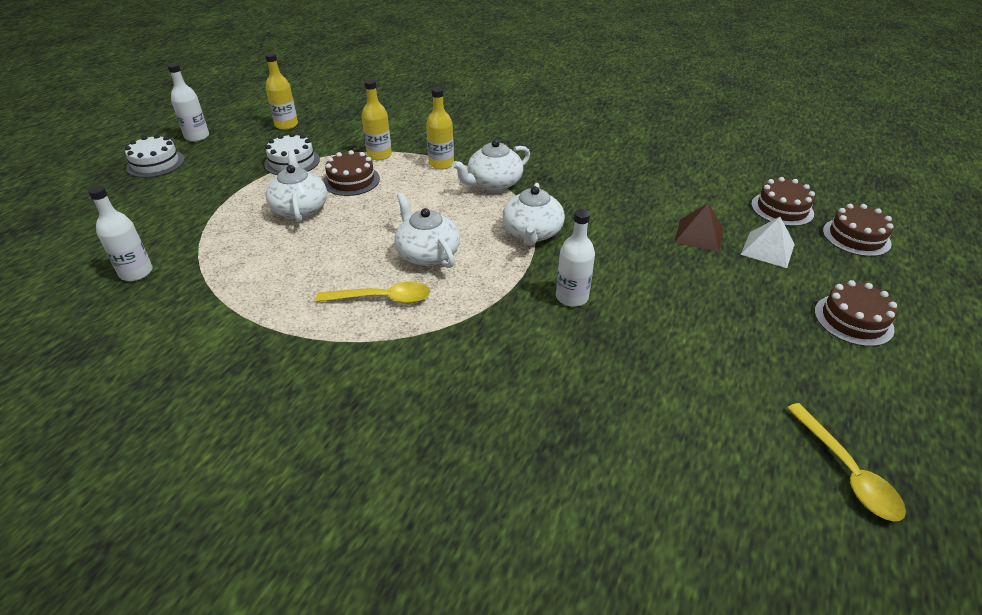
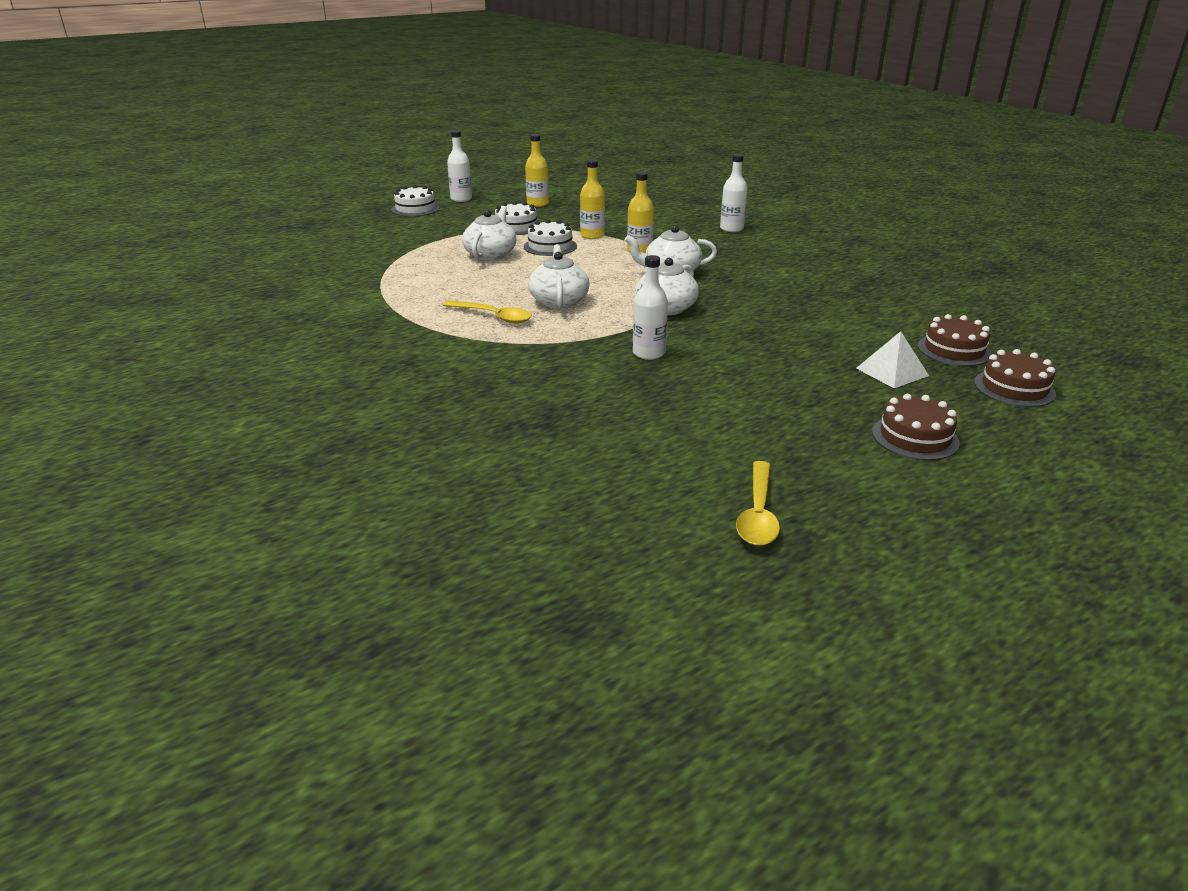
camera: 30 degrees right, 10 degrees down
white bottle [88,185,153,281] -> white bottle moved to [720,154,747,232]
brown cake [323,150,380,196] -> white cake [524,219,577,256]
brown pyramid [674,203,723,252] -> none

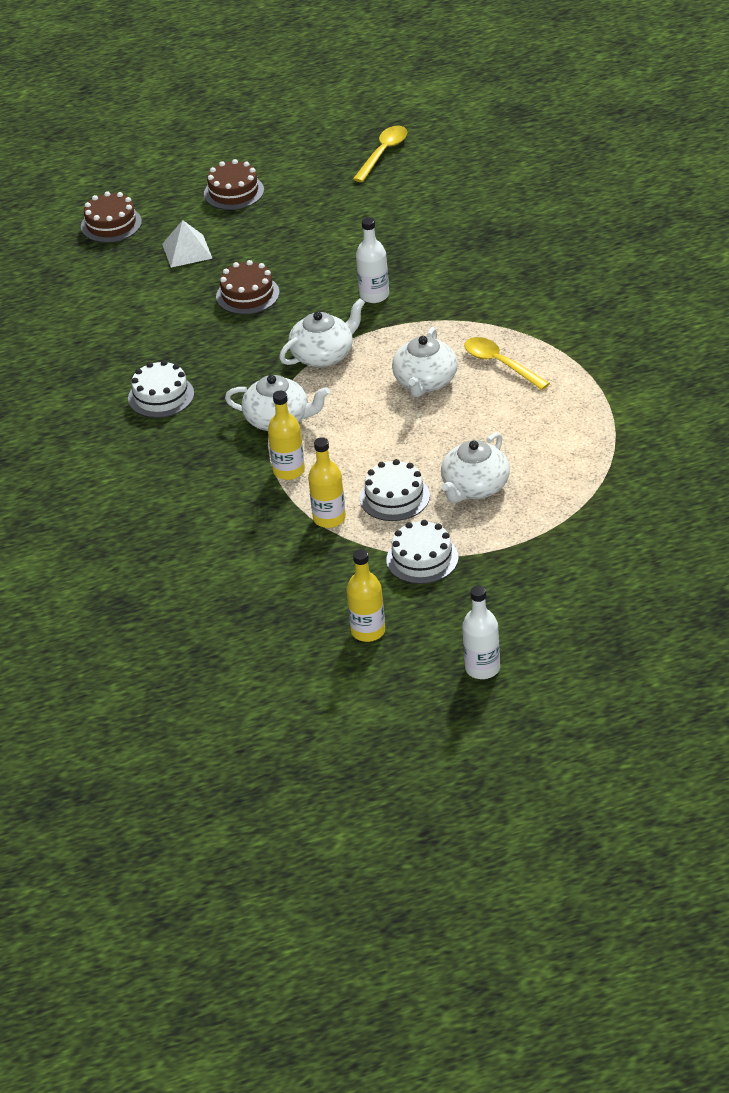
camera: 160 degrees left, 10 degrees up
white cake [391,185,440,217] -> white cake moved to [128,360,194,418]
white bottle [720,154,747,232] -> none
brown cake [918,314,992,366] -> brown cake moved to [216,260,280,314]

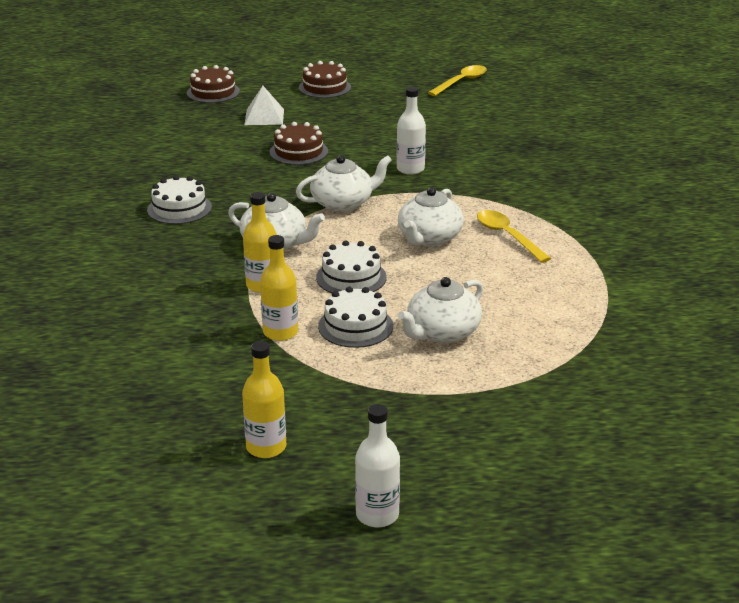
camera: 10 degrees right, 10 degrees down
white cake [386,520,458,584] -> white cake moved to [316,241,387,293]

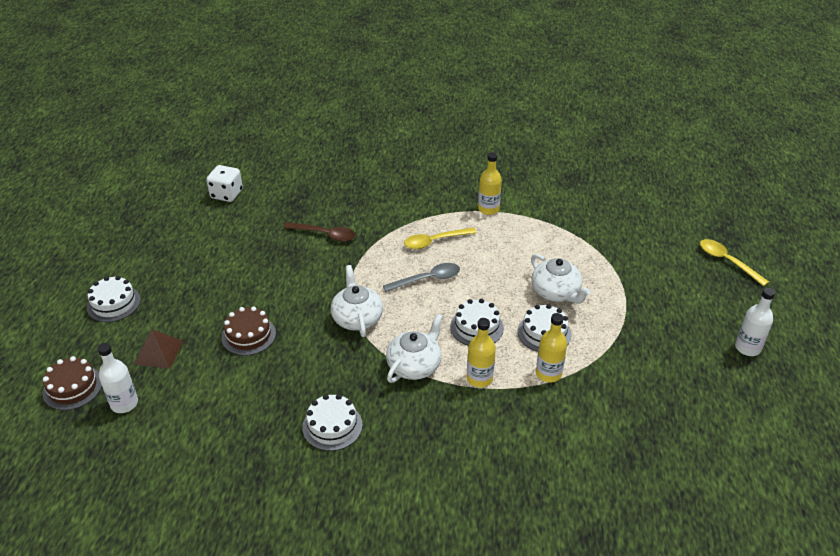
camera: 80 degrees left, 10 degrees up
yellow bottle [242,341,286,458] -> yellow bottle moved to [478,152,502,215]
white pyramid [244,86,284,125] -> brown pyramid [134,329,184,369]
brown cake [299,61,351,98] -> white cake [87,276,141,322]
white bottle [397,87,426,175] -> white bottle moved to [97,343,138,413]
white teapot [398,187,464,246] -> grey spoon [383,263,460,292]
yellow spoon [428,65,487,96] -> yellow spoon moved to [700,239,769,286]
none -> white dice [206,165,243,202]
none -> brown spoon [284,222,356,242]

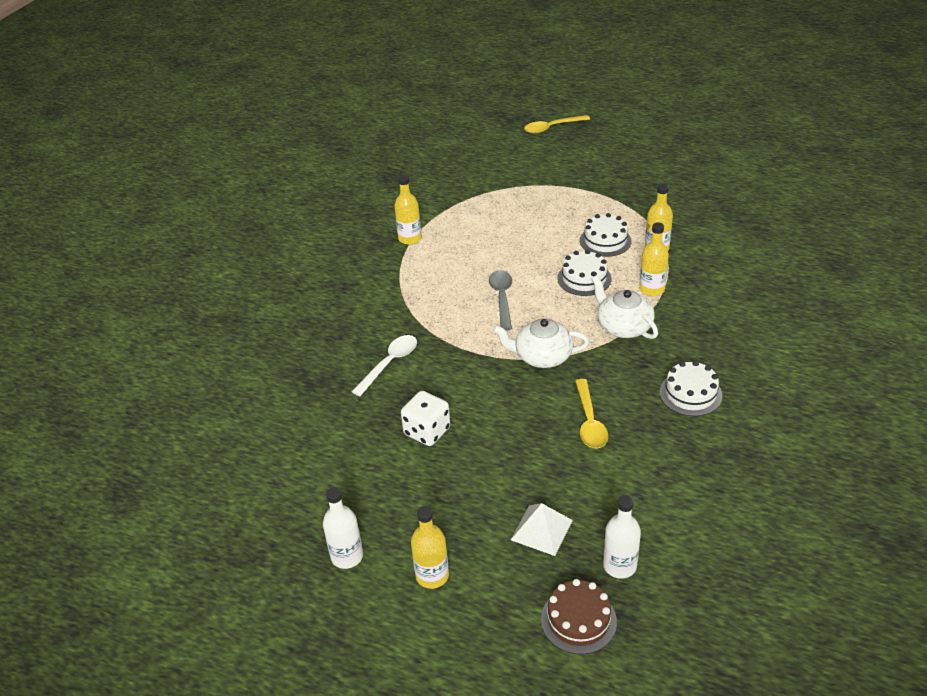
camera: 70 degrees left, 0 degrees up
white cake [87,276,141,322] -> yellow bottle [411,506,449,589]
brown pyramid [134,329,184,369] -> white pyramid [511,503,573,556]
white dice [206,165,243,202] -> white dice moved to [401,391,450,446]
brown cake [221,306,276,356] -> none
brown spoon [284,222,356,242] -> white spoon [352,335,417,396]
yellow spoon [404,227,477,249] -> yellow spoon moved to [575,379,608,449]
white teapot [531,254,591,303] -> none
white bottle [735,288,775,356] -> white bottle moved to [323,487,363,569]

